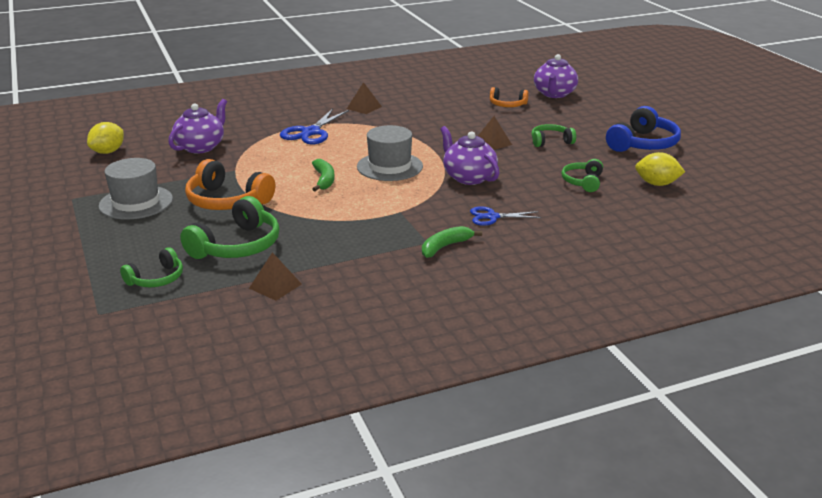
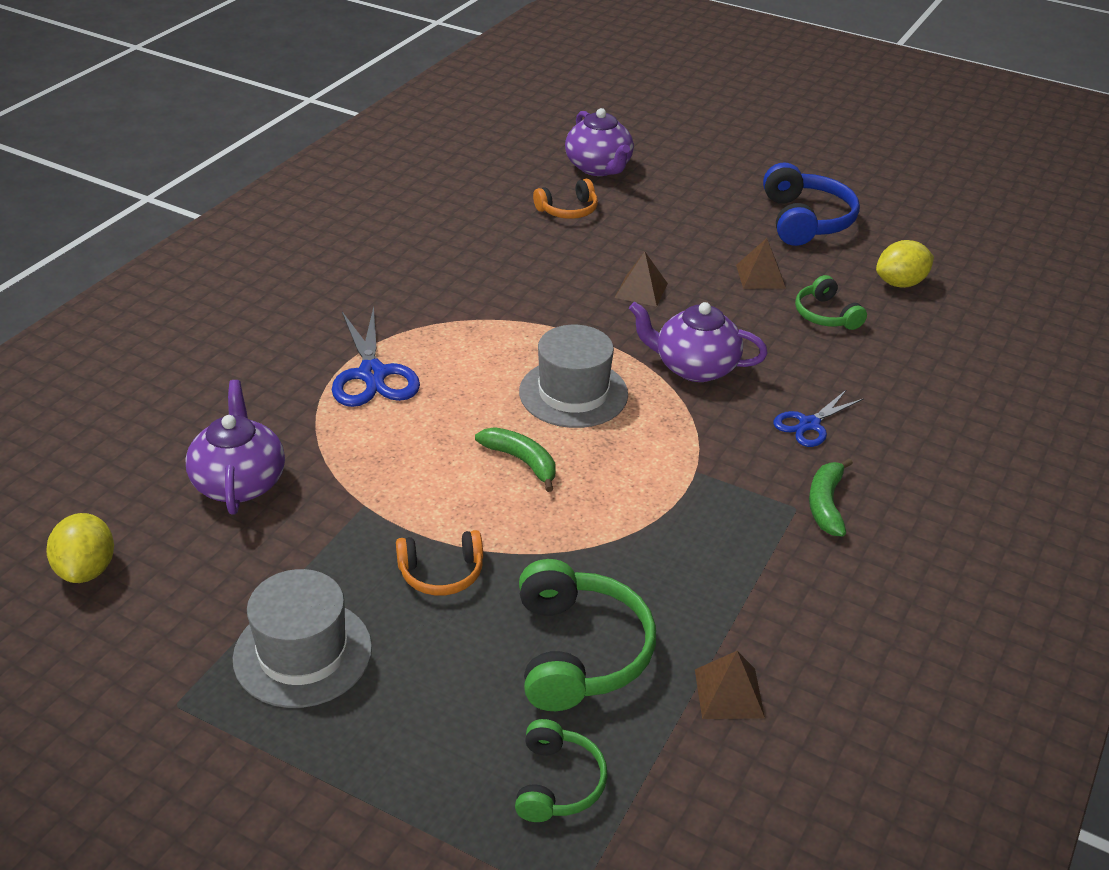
camera: 40 degrees left, 10 degrees up
orange headphones [185,159,275,210] -> orange headphones [396,530,483,596], size x0.59
brown pyramid [347,82,382,114] -> brown pyramid moved to [736,238,786,289]
green headphones [531,124,576,147] -> none

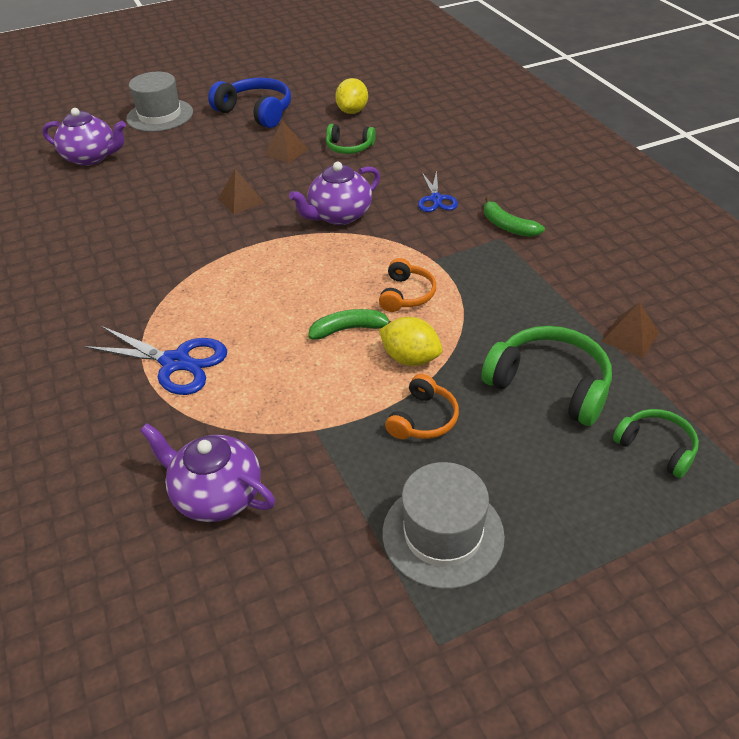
camera: 50 degrees left, 5 degrees up
yellow lemon [46,513,114,583] -> yellow lemon moved to [379,317,442,366]
grey hat [519,325,628,428] -> grey hat moved to [126,72,193,132]
orange headphones [533,179,598,219] -> orange headphones moved to [379,258,436,312]

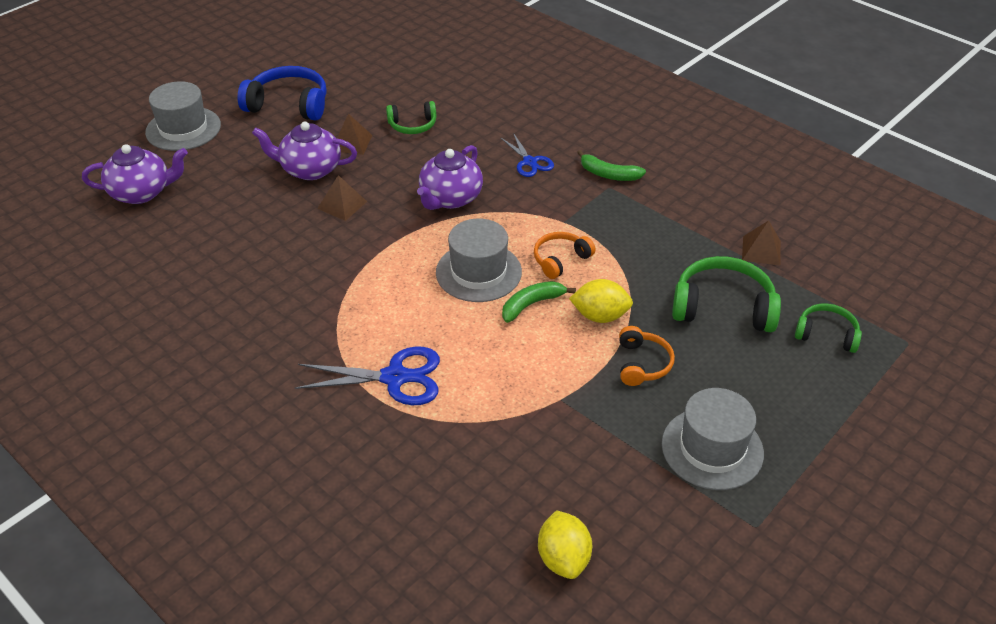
camera: 25 degrees left, 0 degrees up
purple teapot [140,423,275,522] -> purple teapot moved to [252,122,357,180]
yellow lemon [335,78,368,114] -> yellow lemon moved to [538,510,592,579]
orange headphones [379,258,436,312] -> orange headphones turned 120 degrees counterclockwise [534,232,596,279]
none -> grey hat [436,219,522,302]

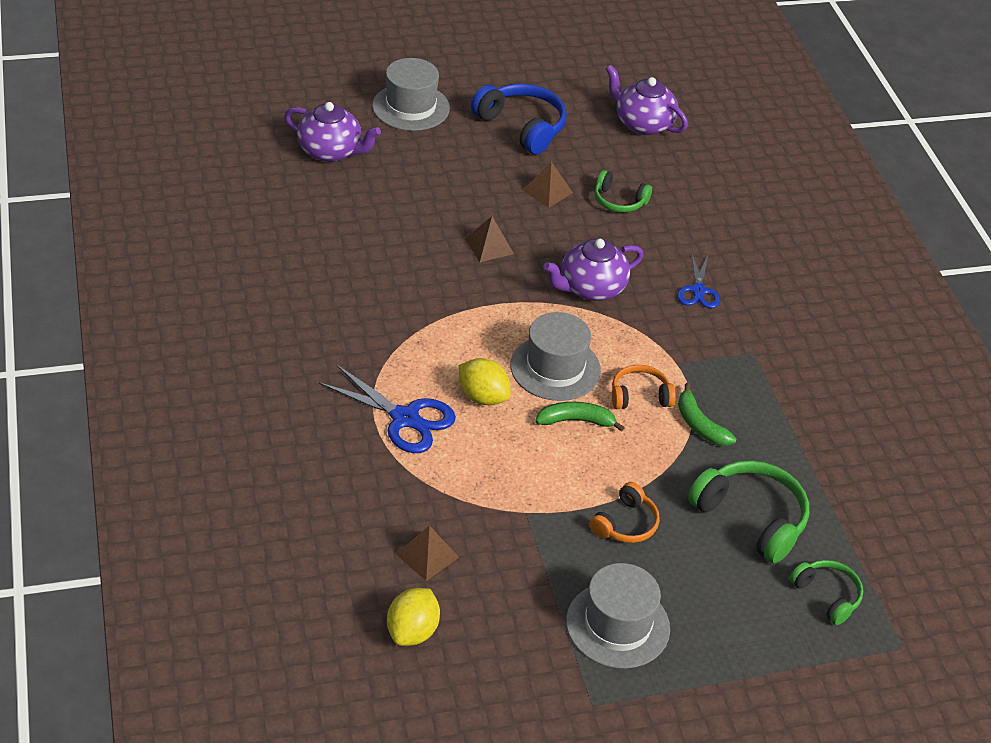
camera: 30 degrees right, 0 degrees up
purple teapot [252,122,357,180] -> purple teapot moved to [606,65,688,135]
yellow lemon [569,279,633,323] -> yellow lemon moved to [459,358,511,405]
green banana [577,150,646,181] -> green banana moved to [678,383,737,446]
brown pyramid [742,221,781,266] -> brown pyramid moved to [396,525,459,581]

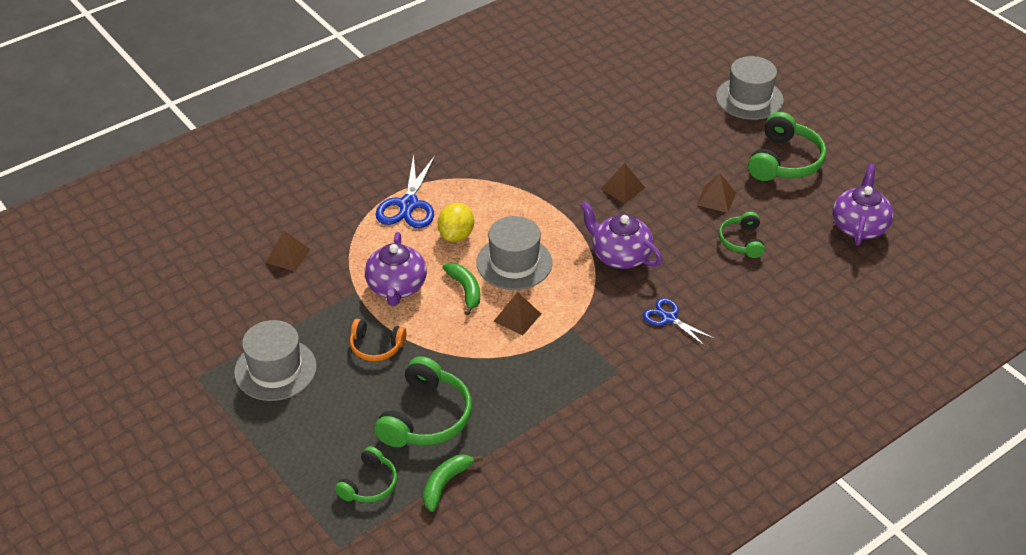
camera: 70 degrees right, 0 degrees up
purple teapot [284,102,381,162] -> purple teapot moved to [365,232,427,306]
yellow lemon [387,588,440,646] -> none
blue headphones [471,84,567,154] -> green headphones [748,112,827,181]
orange headphones [612,365,676,409] -> brown pyramid [493,292,541,335]
blue scissors [677,254,720,308] -> blue scissors turned 60 degrees clockwise [643,298,715,347]
green banana [678,383,737,446] -> green banana moved to [423,455,483,512]

